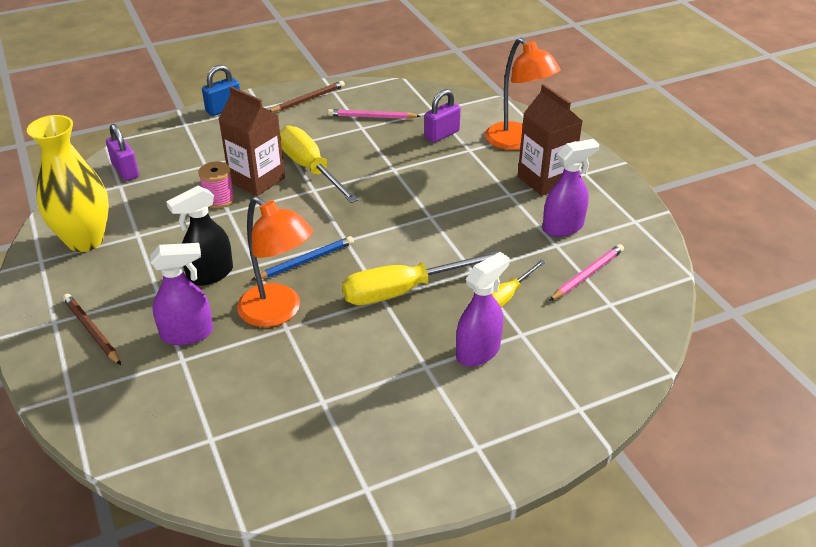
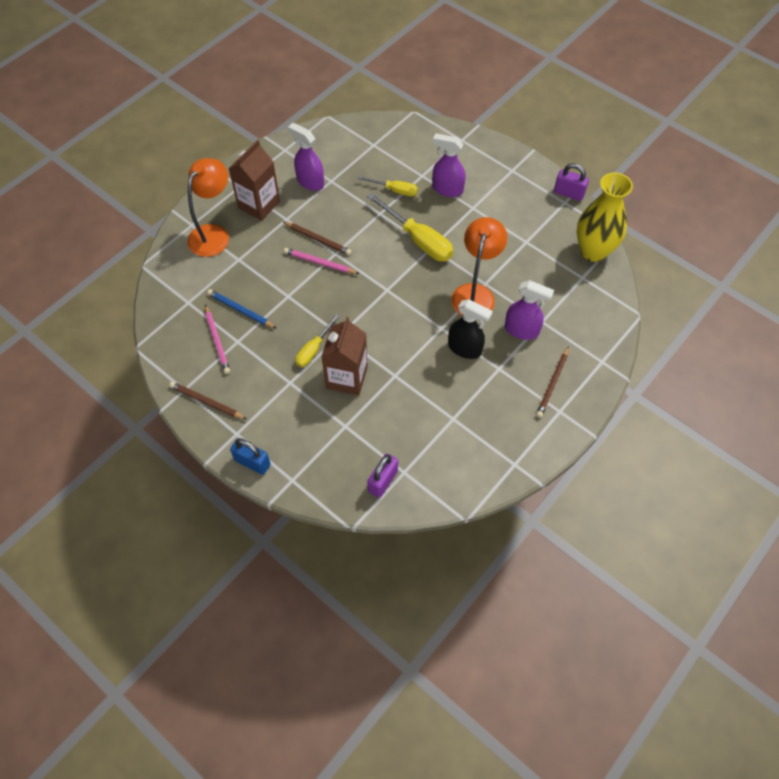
camera: 115 degrees left, 20 degrees up
yellow vase [27,115,109,252] -> yellow vase moved to [576,172,633,262]
purple spray bottle [150,243,213,345] -> purple spray bottle turned 150 degrees clockwise [505,280,554,340]
pink spool [198,161,235,208] -> none
blue pencil [251,236,354,281] -> blue pencil moved to [207,289,276,328]
yellow screwdriver [280,126,359,203] -> yellow screwdriver [295,314,339,367], size x0.58
purple padlock [424,89,461,143] -> purple padlock moved to [554,163,589,201]
pink pencil [549,244,624,301] -> pink pencil moved to [284,248,359,274]
none -> brown pencil [283,221,352,255]

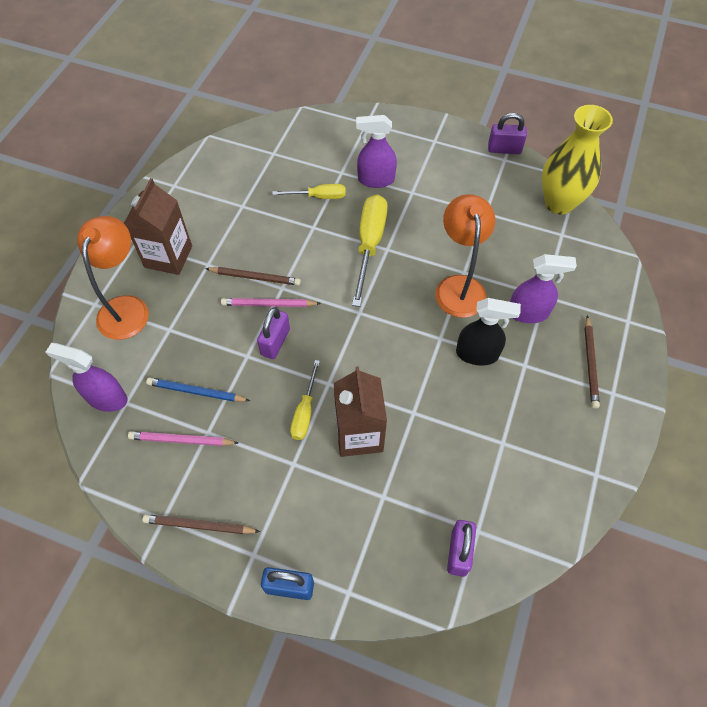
camera: 20 degrees left, 0 degrees up
pink pencil [205,305,230,374] -> pink pencil turned 135 degrees clockwise [128,431,238,446]
purple spray bottle [288,123,324,191] -> purple spray bottle moved to [46,343,127,412]
yellow screwdriver [367,193,453,261] -> yellow screwdriver turned 105 degrees counterclockwise [352,194,388,307]
none -> purple padlock [257,307,290,359]

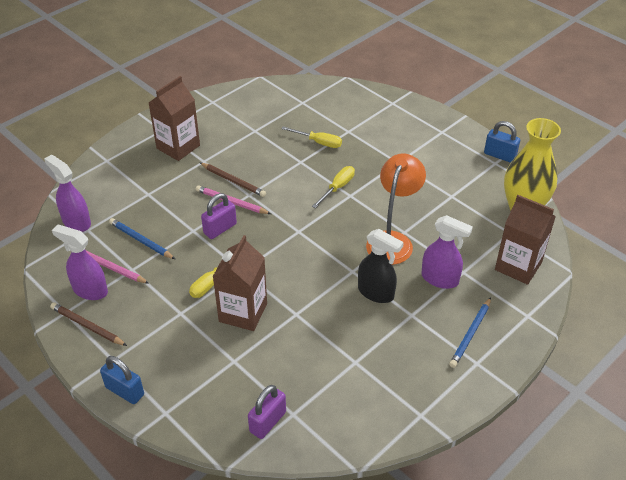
camera: 25 degrees right, 15 degrees down
orange lamp [77,216,149,340] -> none
yellow screwdriver [352,194,388,307] -> yellow screwdriver [312,166,355,208], size x0.58
purple spray bottle [356,115,397,188] -> purple spray bottle moved to [52,225,108,300]
purple padlock [488,113,527,154] -> blue padlock [484,121,520,163]
brown pencil [584,315,600,409] -> blue pencil [449,298,491,368]
none -> brown carton [495,195,556,285]

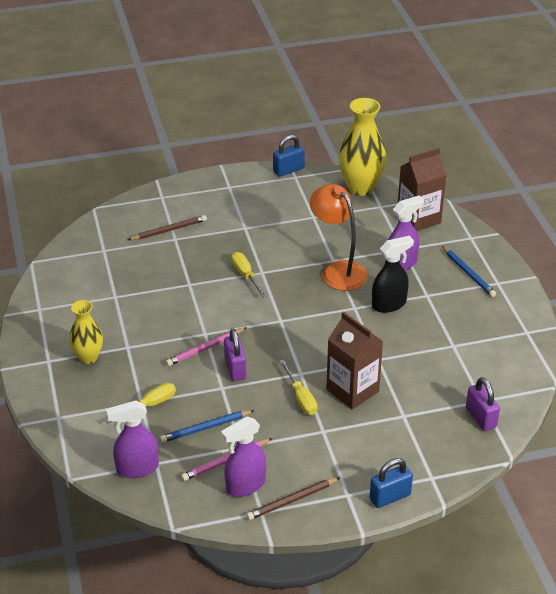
camera: 60 degrees left, 5 degrees down
brown carton [149,76,200,161] -> yellow vase [69,300,103,364]
brown pencil [199,162,266,197] -> brown pencil moved to [128,215,207,240]
yellow screwdriver [281,127,342,148] -> yellow screwdriver moved to [105,383,176,423]

